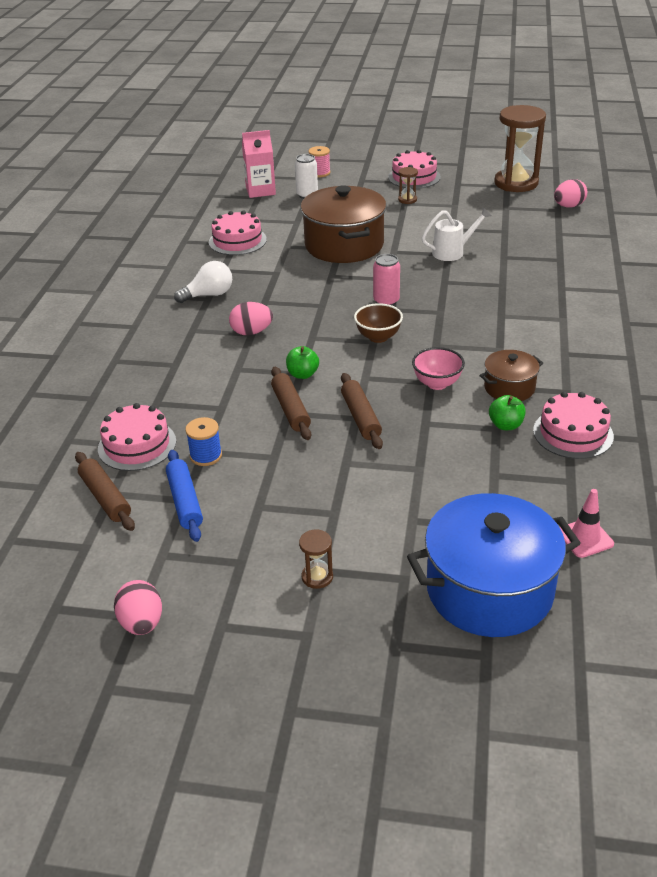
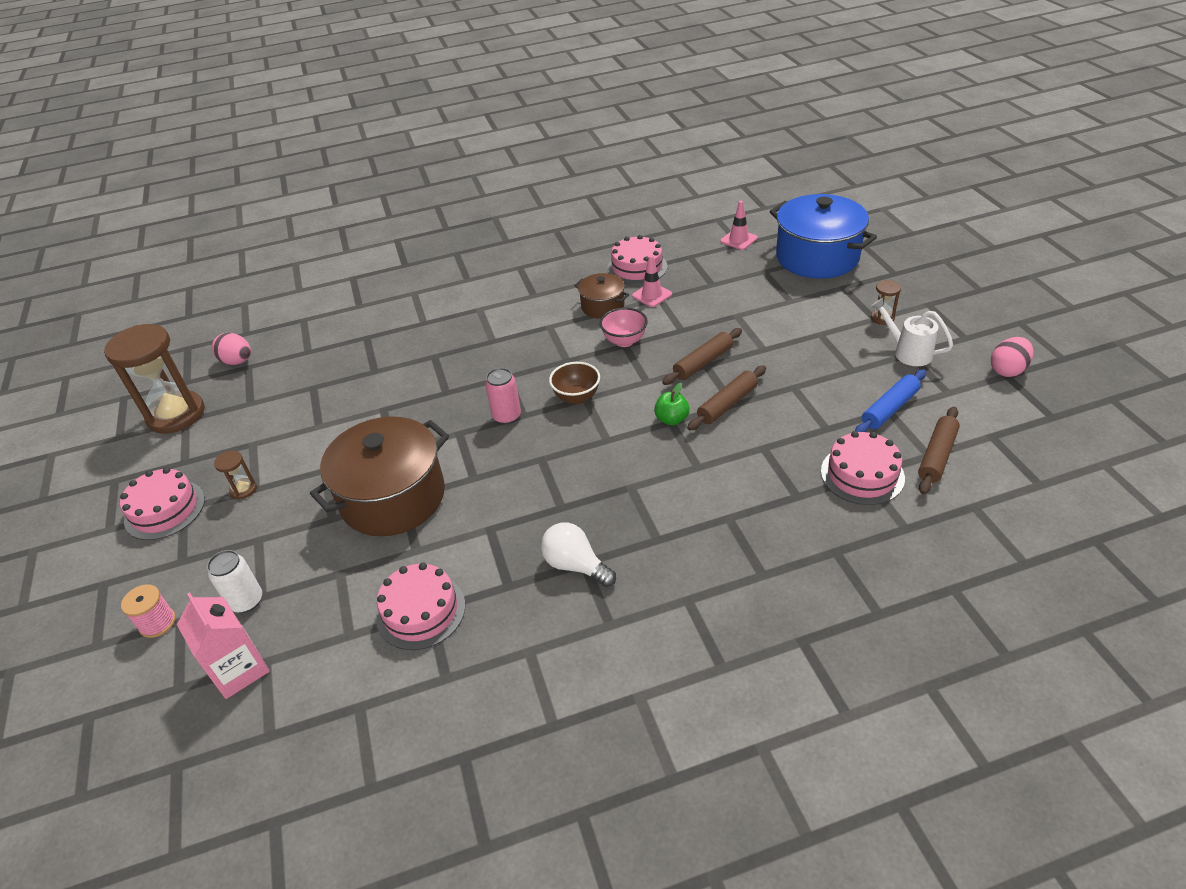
camera: 115 degrees left, 5 degrees up
blue spool [185,417,222,466] -> none
pink egg [229,302,273,335] -> none
white watering can [422,207,491,261] -> white watering can moved to [870,297,953,366]
green apple [489,395,526,430] -> pink traffic cone [632,255,672,307]

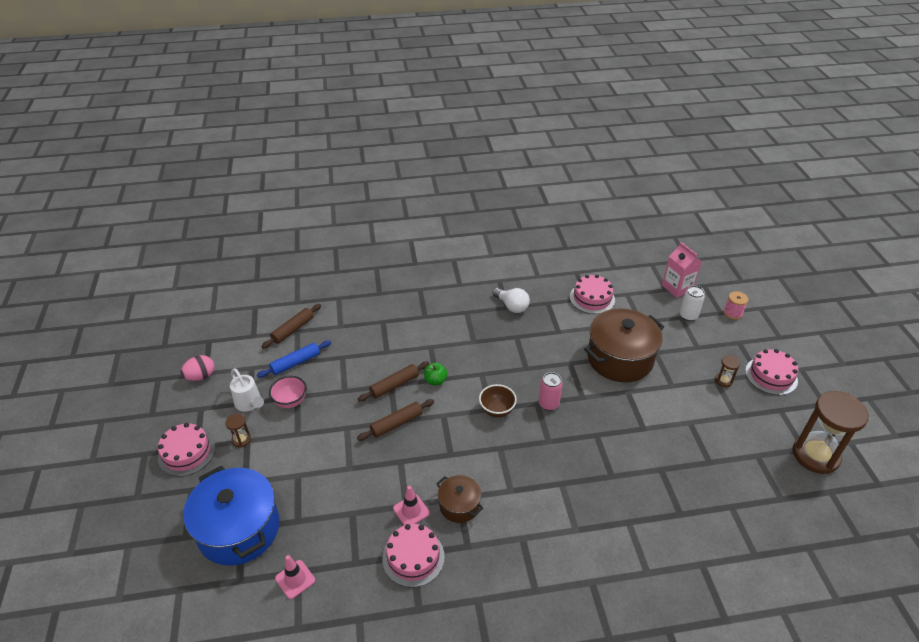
camera: 175 degrees left, 0 degrees up
pink egg [212,333,251,365] -> none
pink bowl [600,307,648,347] -> pink bowl moved to [269,376,307,408]
pink cake [821,431,905,505] -> pink cake moved to [158,423,215,477]

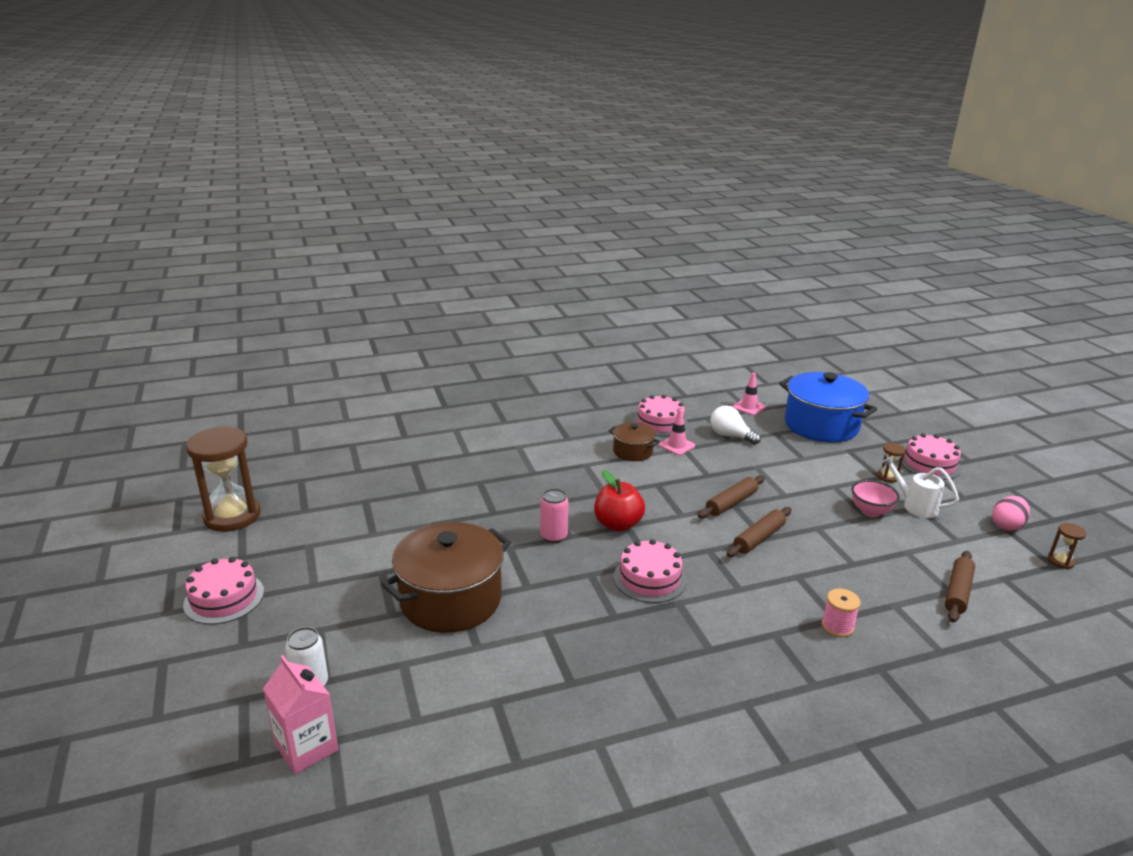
camera: 170 degrees right, 15 degrees down
blue rolling pin [257,340,331,378] -> none
green apple [424,363,447,386] -> none
brown bowl [479,384,517,418] -> red apple [594,470,645,532]
white light bulb [493,288,530,313] -> white light bulb moved to [710,406,761,445]
pink cake [570,275,615,314] -> pink cake moved to [614,539,687,603]
brown hourglass [715,355,740,387] -> brown hourglass moved to [1048,523,1086,569]
pink spool [724,291,748,320] -> pink spool moved to [821,588,861,637]

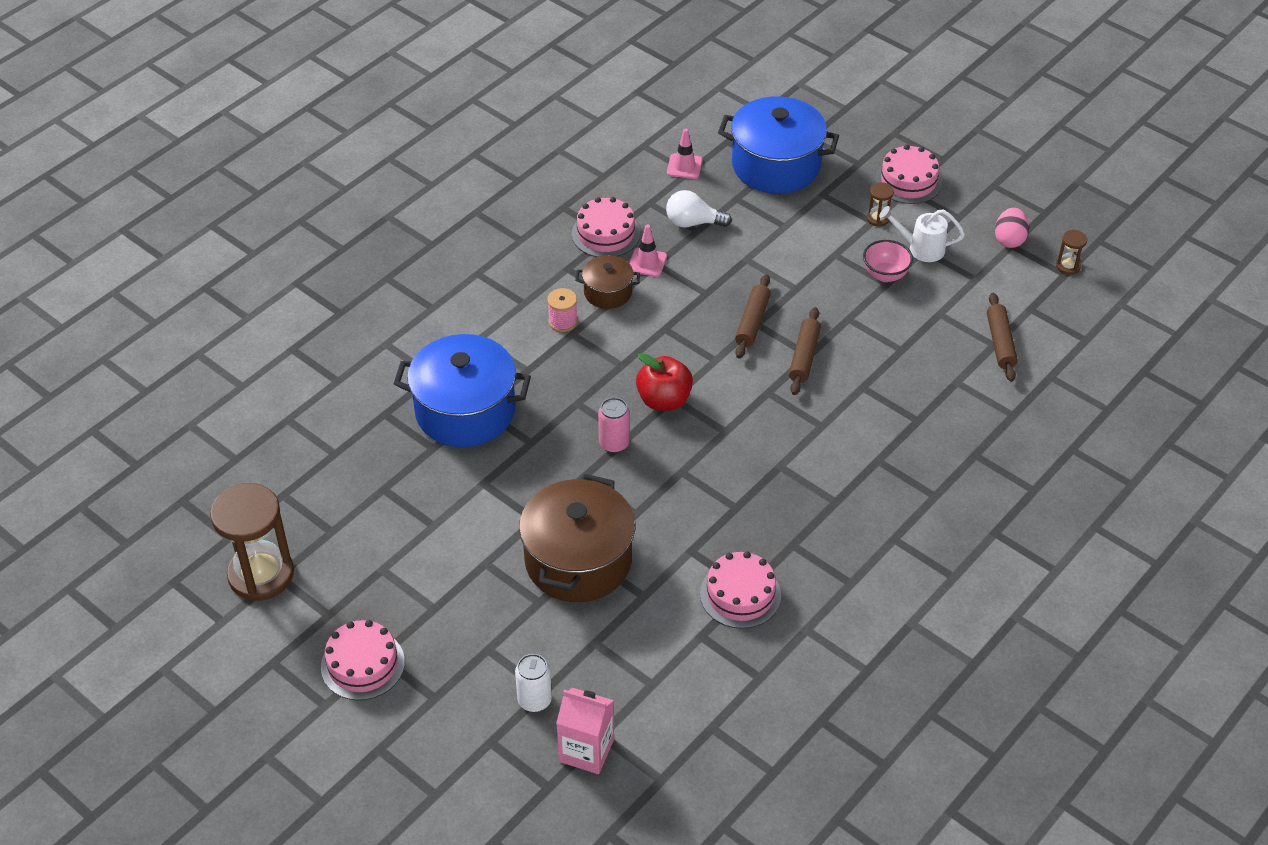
camera: 30 degrees left, 20 degrees up
pink cake [614,539,687,603] -> pink cake moved to [700,551,781,629]
pink spool [821,588,861,637] -> pink spool moved to [547,288,578,332]
none -> blue pot [394,334,531,447]

